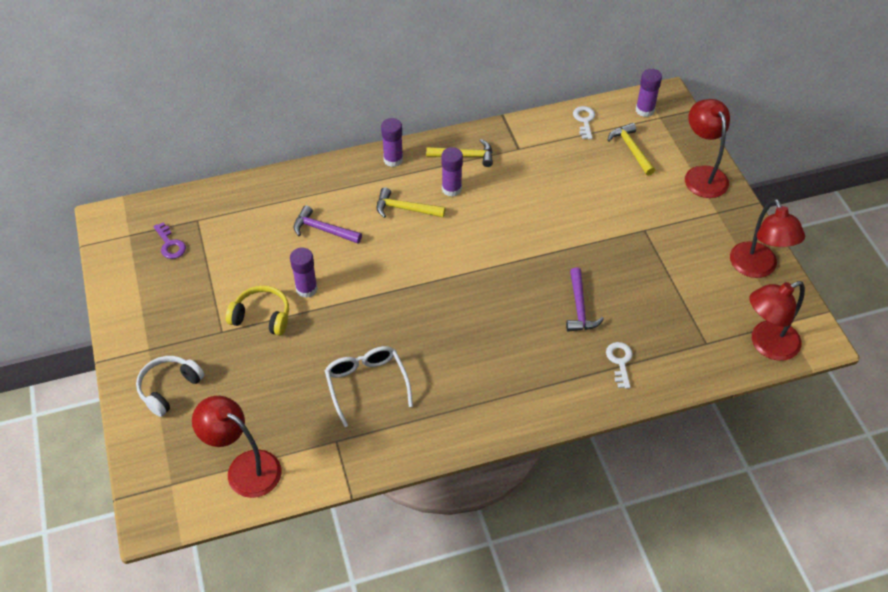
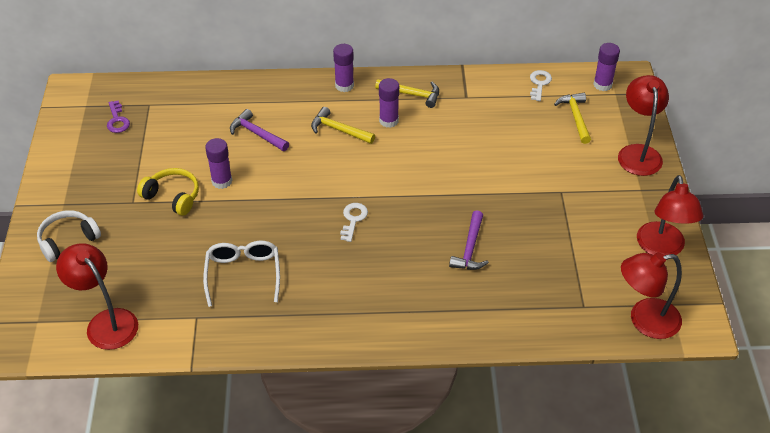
camera: 15 degrees right, 5 degrees down
white key [606,342,633,389] -> white key moved to [340,203,368,242]

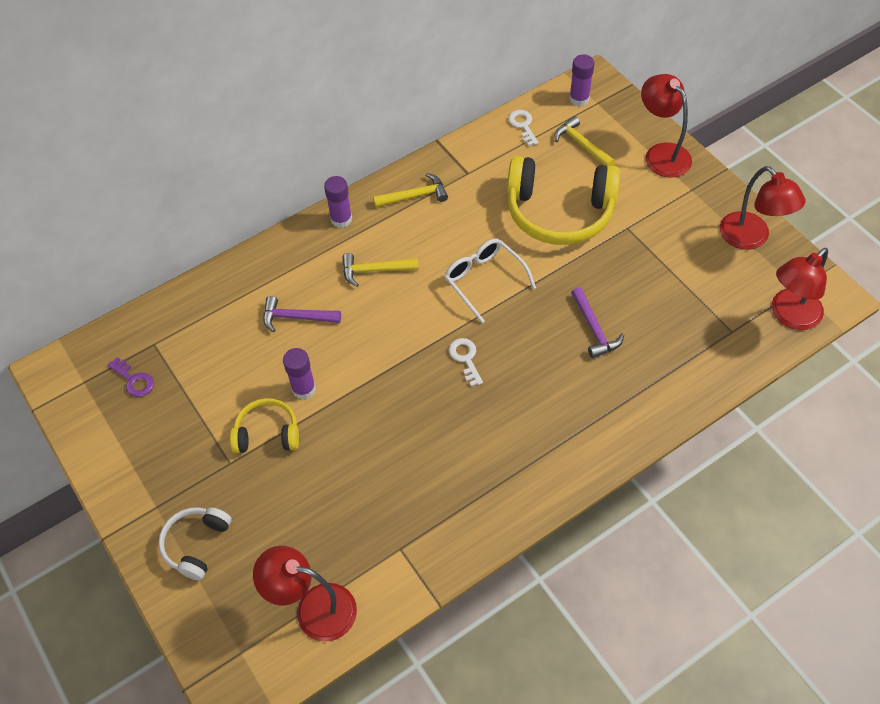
camera: 30 degrees left, 10 degrees up
white glasses [203,241,280,307] -> white glasses moved to [444,239,536,323]
purple glue stick [379,78,399,128] -> none
none -> yellow headphones [507,156,620,245]

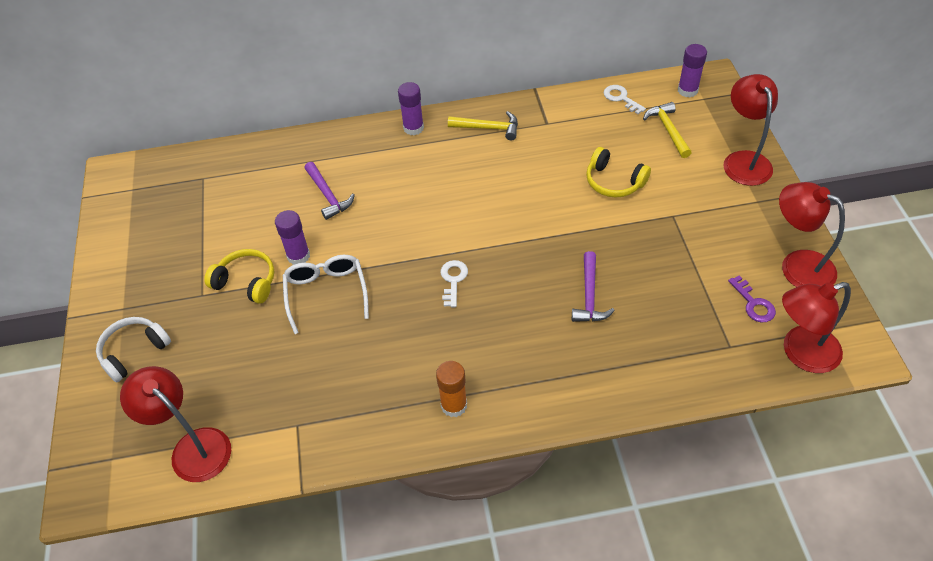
camera: 25 degrees right, 5 degrees down
purple key [108,357,154,397] -> purple key moved to [728,276,776,322]
purple hammer [263,296,341,332] -> purple hammer turned 150 degrees counterclockwise [304,162,355,220]
yellow hammer [342,253,419,287] -> none
white glasses [444,239,536,323] -> white glasses moved to [283,255,369,334]
yellow headphones [507,156,620,245] -> yellow headphones [586,147,651,198], size x0.53
white key [508,110,539,146] -> white key turned 45 degrees counterclockwise [603,85,646,114]
red lamp [720,166,806,250] -> red lamp turned 135 degrees clockwise [779,182,845,287]
none -> orange glue stick [436,361,467,417]

